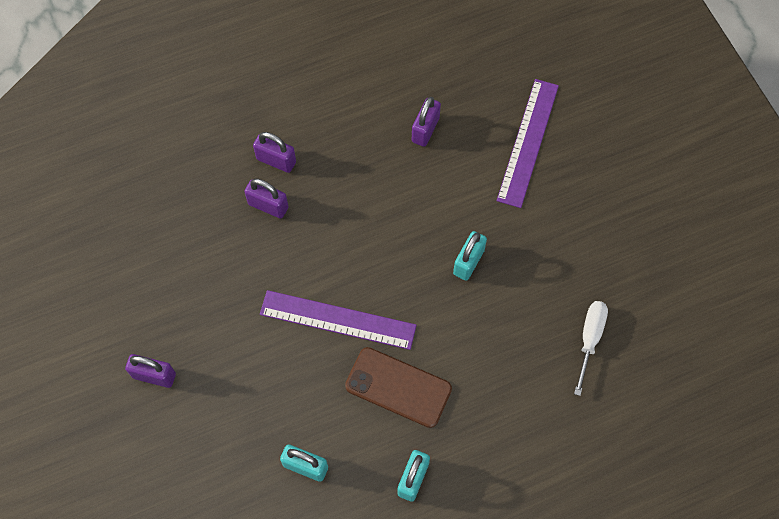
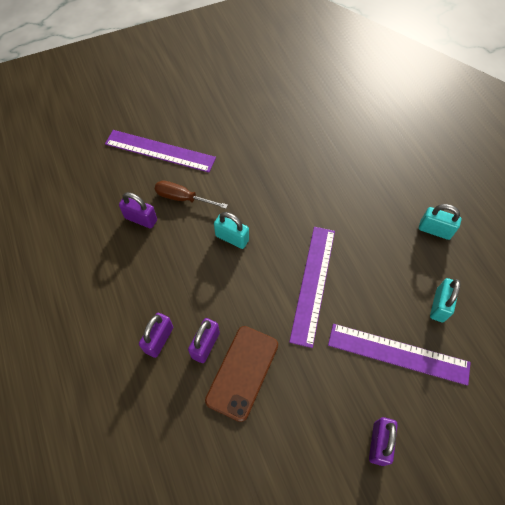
camera: 90 degrees left, 5 degrees down
brown phone [345,347,452,428] -> brown phone moved to [205,326,278,422]
turquoise padlock [453,231,487,281] -> turquoise padlock moved to [214,212,249,249]
white screwdriver [574,301,608,396] -> none
none -> brown screwdriver [155,181,228,209]
none -> purple ruler [328,324,471,386]

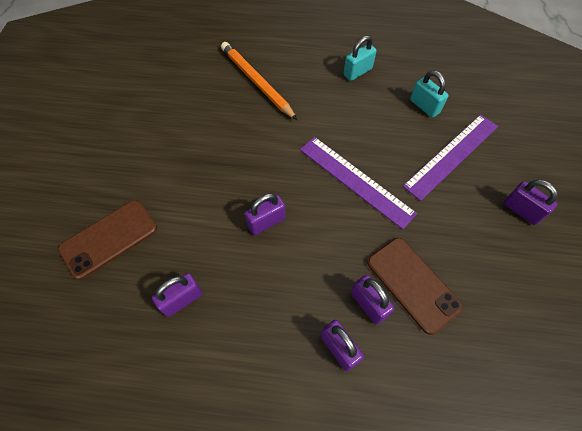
camera: 60 degrees left, 0 degrees up
purple ruler [105,130,216,172] -> brown phone [58,200,157,280]
brown screwdriver [155,181,228,209] -> none
turquoise padlock [214,212,249,249] -> purple padlock [245,193,285,235]
none -> orange pencil [221,42,297,120]

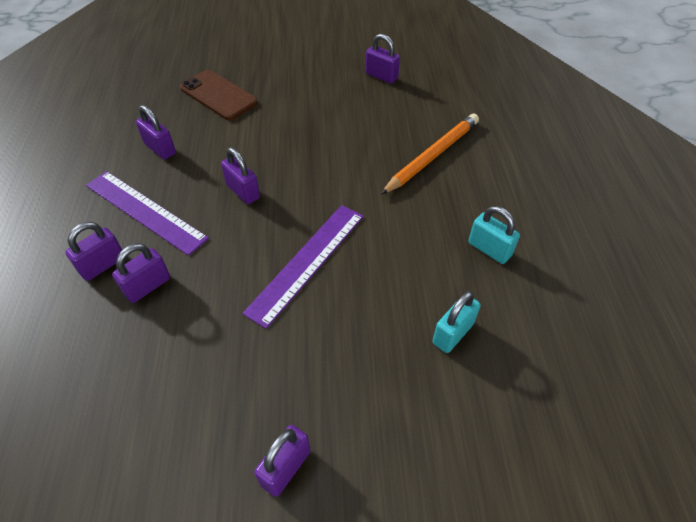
camera: 80 degrees right, 10 degrees down
brown phone [367,238,463,335] -> none
purple ruler [403,114,498,201] -> purple ruler moved to [86,171,209,256]
none -> purple padlock [366,34,400,84]

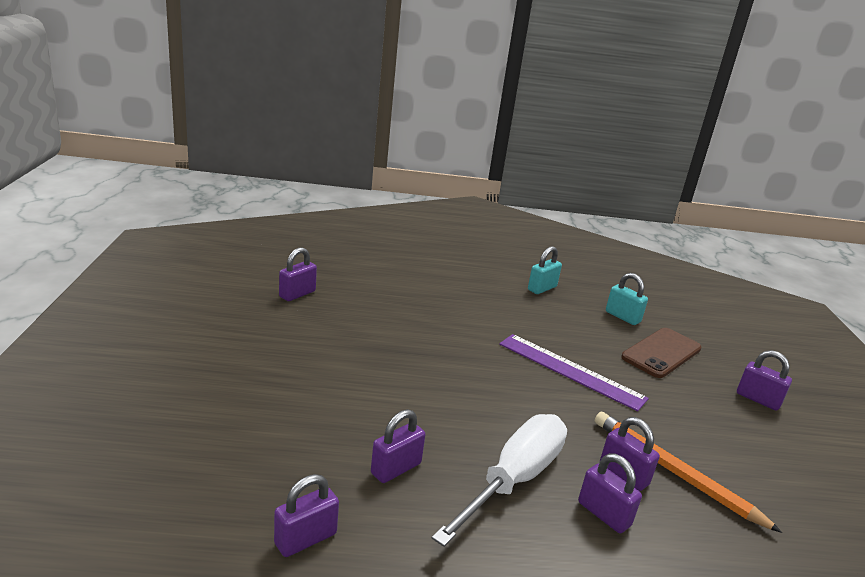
camera: 90 degrees left, 25 degrees down
purple ruler [86,171,209,256] -> white screwdriver [432,414,567,547]
brown phone [180,70,258,120] -> brown phone moved to [621,328,702,378]
purple padlock [221,147,260,204] -> purple padlock moved to [274,474,339,557]
orange pencil [381,114,479,195] -> orange pencil moved to [595,412,782,533]

